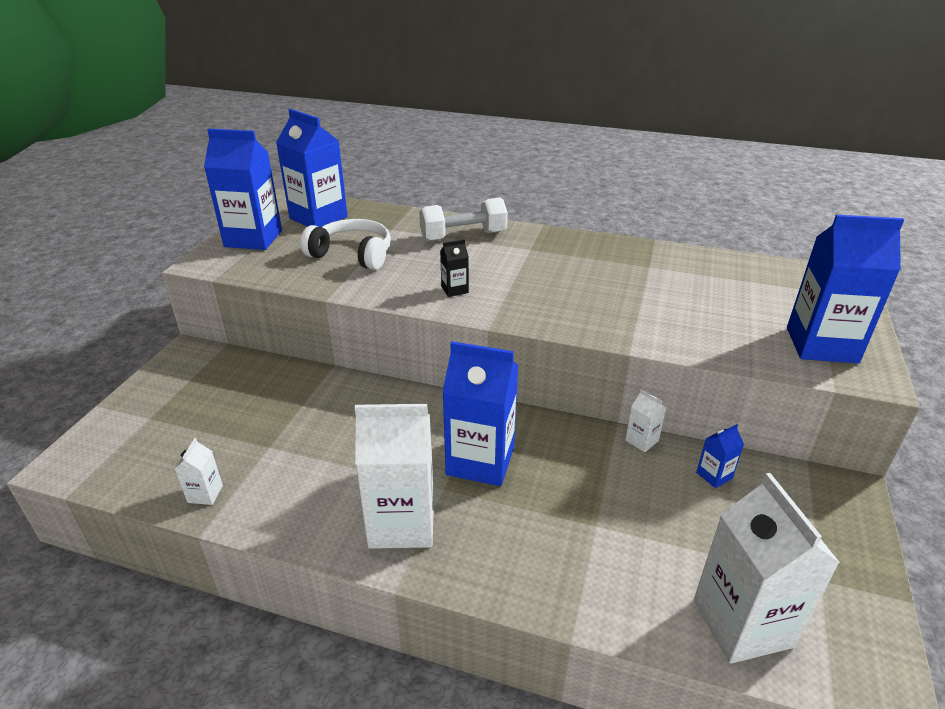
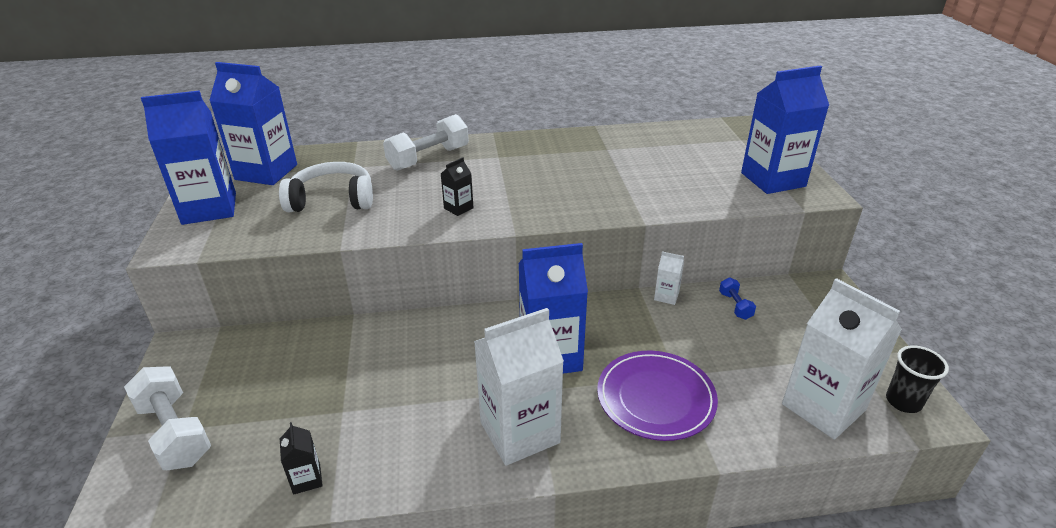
camera: 25 degrees left, 0 degrees up
white carton [174,438,223,505] -> black carton [280,422,323,495]
blue carton [696,424,744,488] -> blue dumbbell [719,277,756,320]
none -> white dumbbell [124,366,211,470]
none -> purple plate [597,351,718,441]
none -> black cup [886,345,949,413]

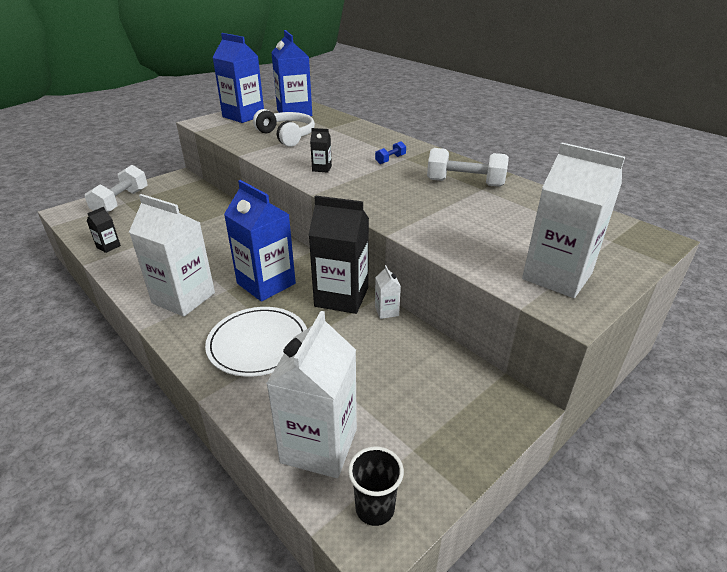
camera: 55 degrees right, 0 degrees up
white dumbbell [383,114,469,171] -> white dumbbell moved to [427,148,509,187]
purple plate [597,351,718,441] -> white plate [205,307,307,377]
blue dumbbell [719,277,756,320] -> blue dumbbell moved to [375,141,406,164]
blue carton [741,66,829,194] -> white carton [522,143,625,298]
none -> black carton [309,195,369,314]

